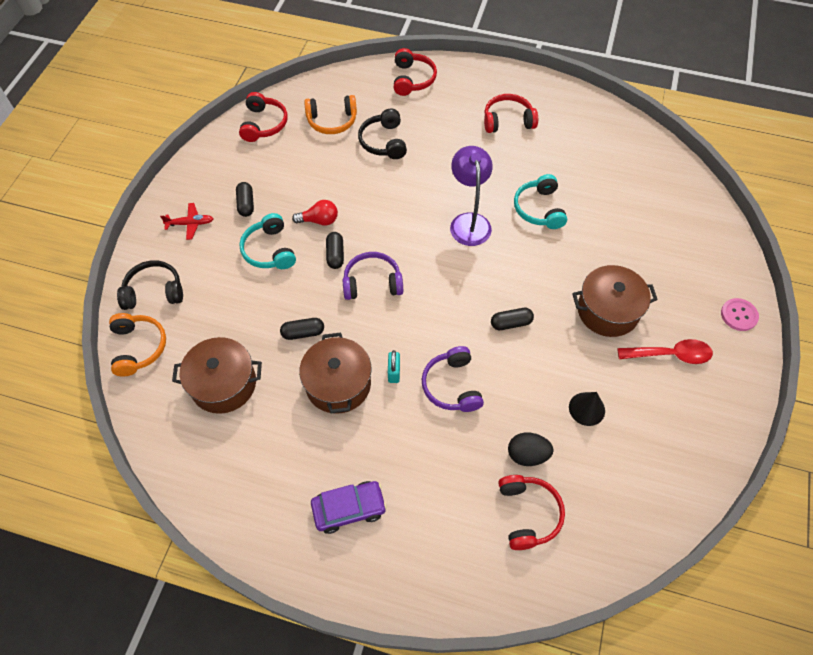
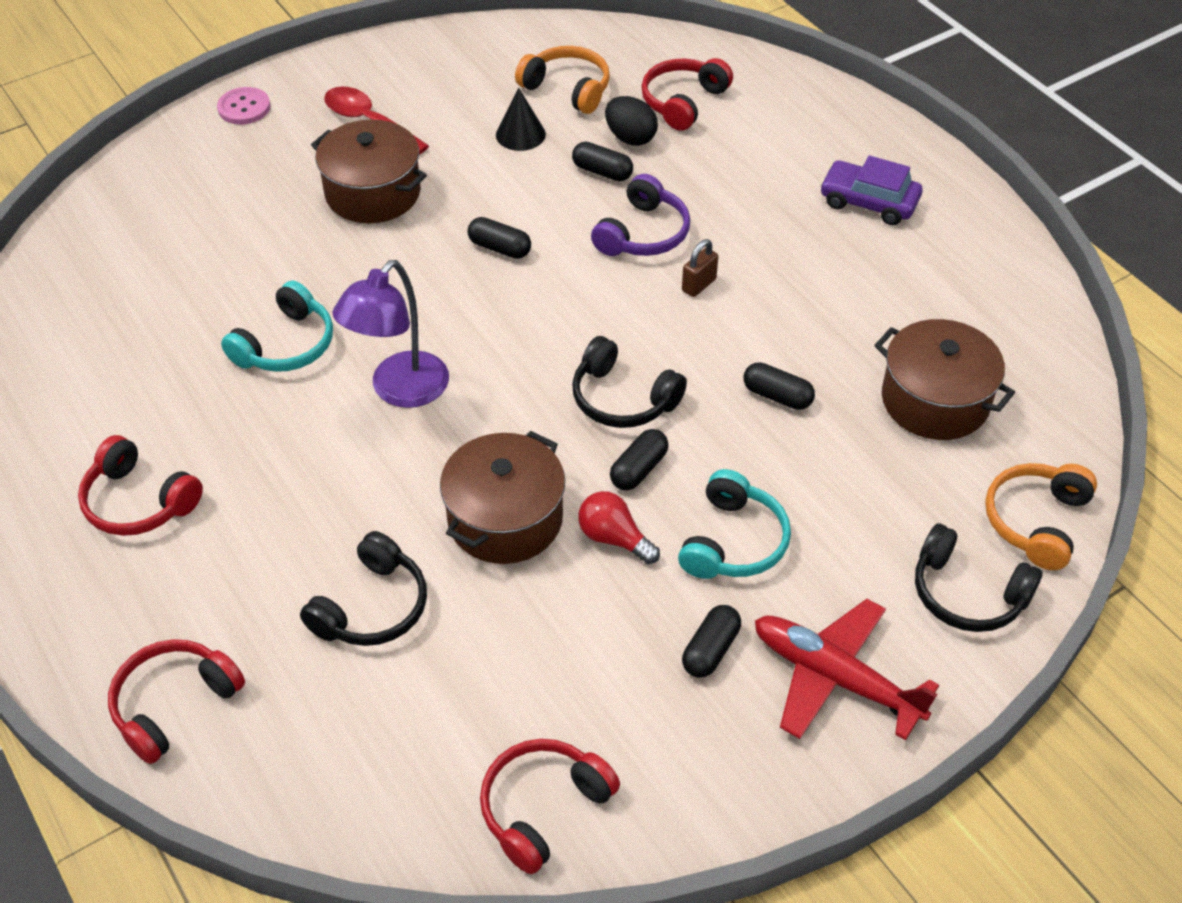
camera: 140 degrees left, 10 degrees down
red plane [160,203,213,240] -> red plane [755,599,939,740], size x1.82
brown pot [299,332,371,414] -> brown pot moved to [440,431,565,564]
orange headphones [304,95,357,134] -> orange headphones moved to [515,46,610,114]
purple headphones [343,252,403,300] -> black headphones [572,336,687,428]
turquoise padlock [388,350,400,383] -> brown padlock [682,239,718,297]
none -> black capsule [572,142,633,181]

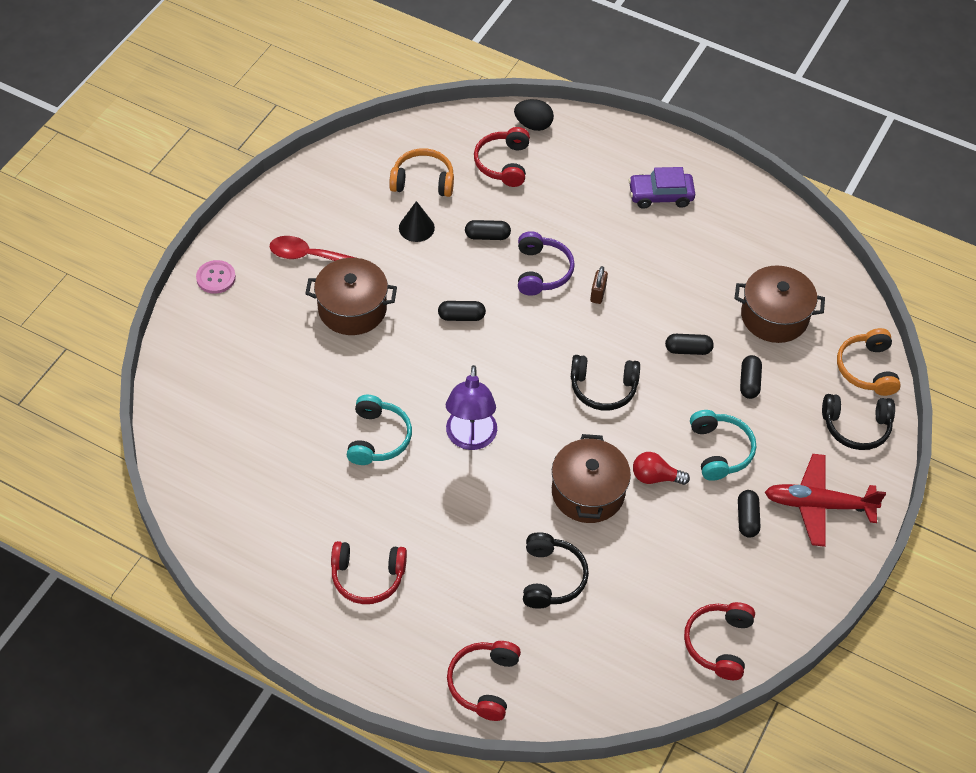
camera: 30 degrees left, 5 degrees up
black egg [605,96,658,146] -> black egg moved to [514,99,554,131]
black capsule [610,429,668,490] -> black capsule moved to [740,355,762,399]

